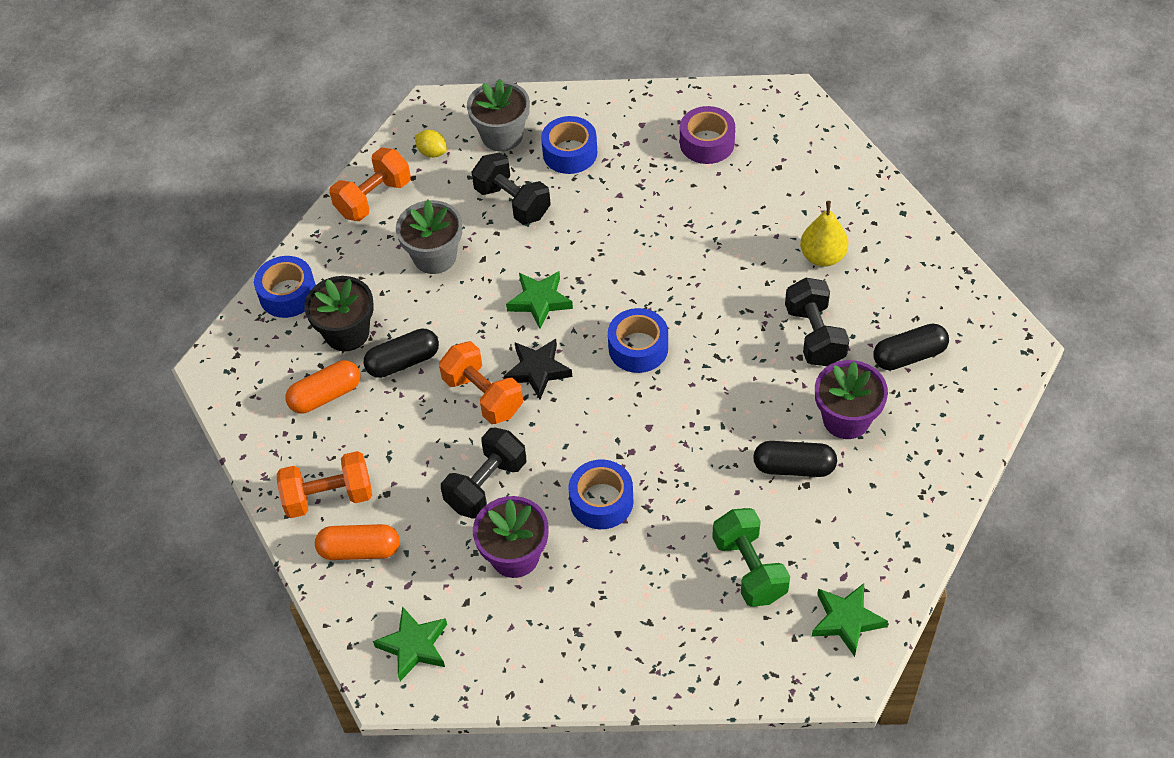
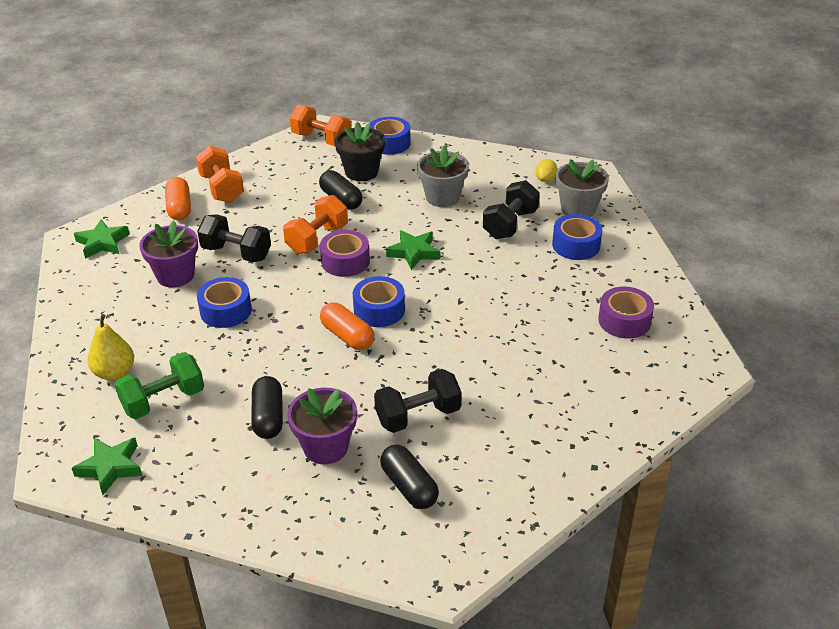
camera: 75 degrees right, 15 degrees down
orange capsule [286,360,360,413] -> orange capsule moved to [320,302,374,350]
orange dumbbell [329,148,411,221] -> orange dumbbell moved to [290,104,351,146]
black star [504,339,572,400] -> purple tape [320,230,370,277]
yellow pear [800,201,848,267] -> yellow pear moved to [87,314,134,381]

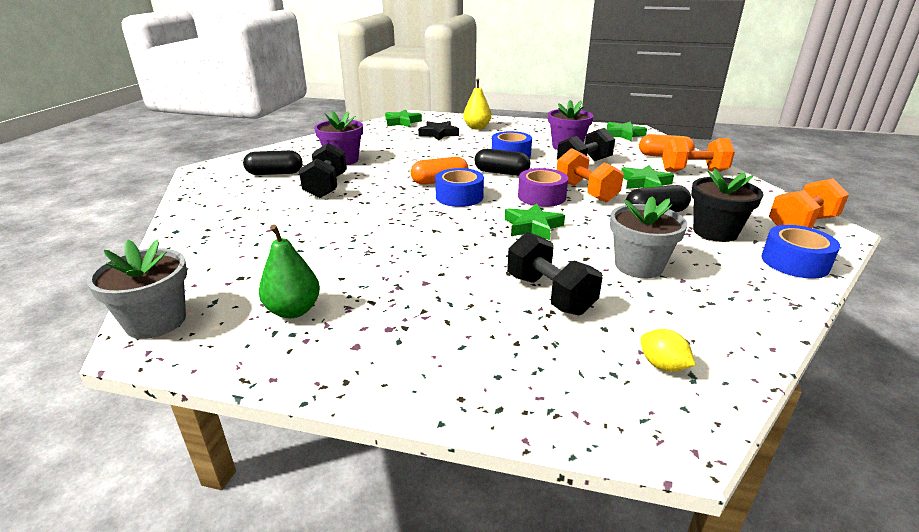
camera: 115 degrees right, 10 degrees down
green dumbbell [115,352,204,419] -> black star [418,121,459,140]
black capsule [251,376,283,439] -> black capsule moved to [475,149,530,176]
blue tape [552,214,602,260] -> none
grey flower pot [555,159,609,217] -> grey flower pot moved to [86,240,187,339]
purple tape [598,287,654,339] -> green pear [259,224,320,318]
none -> green star [621,165,674,189]

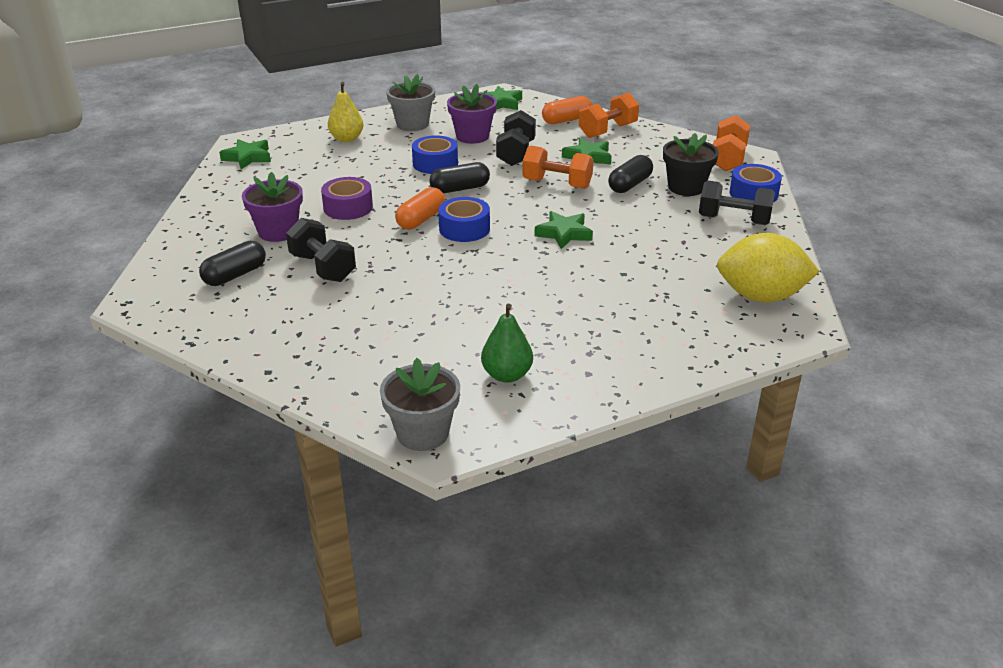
camera: 40 degrees left, 5 degrees up
black star [418,121,459,140] -> none
black dumbbell [507,232,602,315] -> black dumbbell moved to [699,181,775,225]
purple tape [518,168,568,207] -> purple tape moved to [321,177,373,220]
grey flower pot [610,196,688,278] -> grey flower pot moved to [386,74,435,131]
yellow lemon [640,329,696,372] -> yellow lemon [717,233,820,302], size x2.42

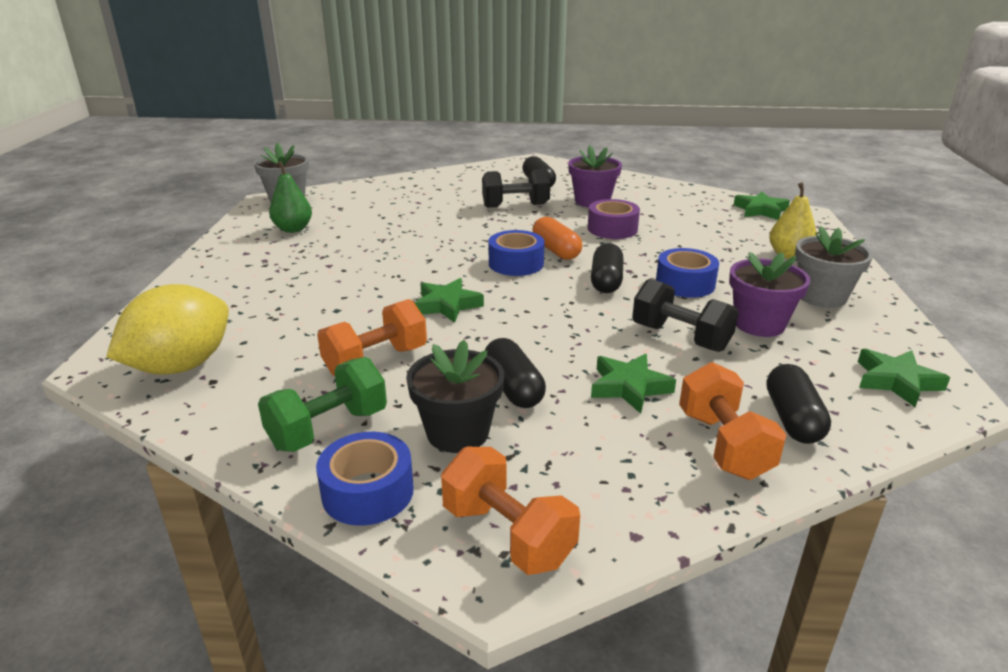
camera: 120 degrees right, 5 degrees down
orange dumbbell [522,145,594,189] -> orange dumbbell moved to [317,299,427,376]
orange capsule [542,96,592,124] -> black capsule [767,364,831,444]
black dumbbell [699,181,775,225] -> green dumbbell [258,357,387,452]

